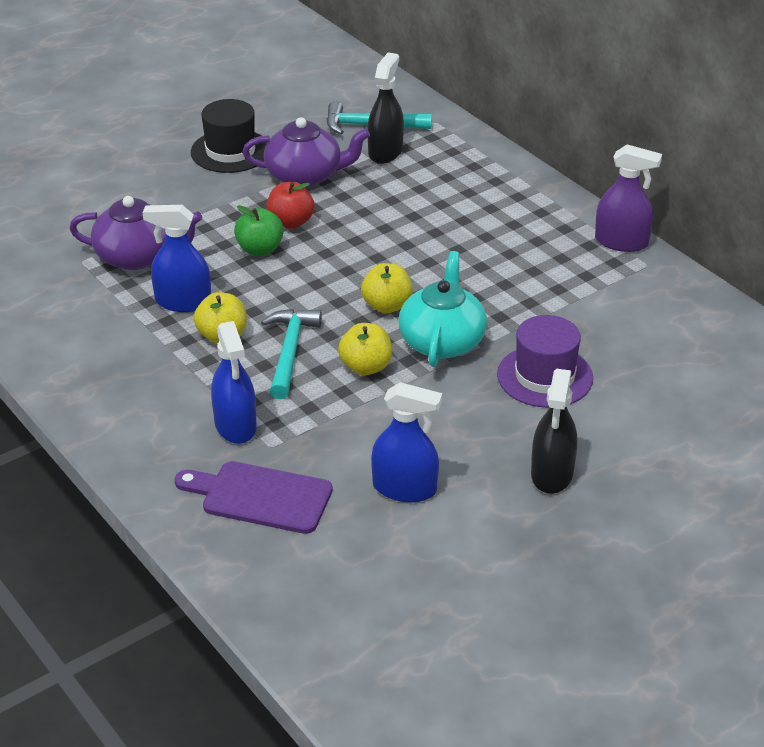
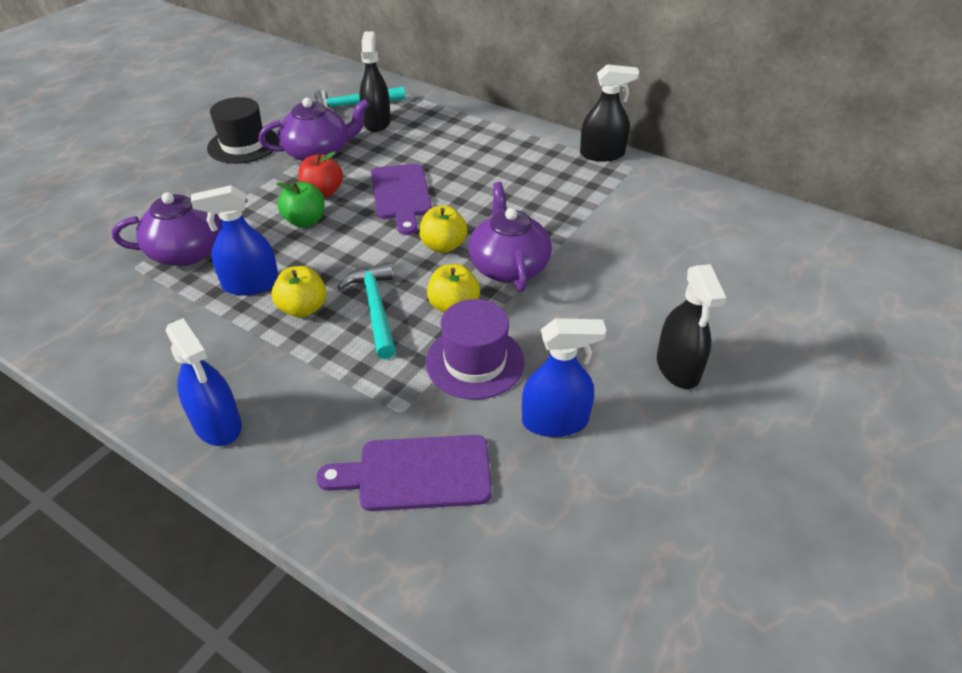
camera: 20 degrees left, 5 degrees up
blue spray bottle [211,321,257,444] -> blue spray bottle moved to [165,318,242,446]
turquoise teapot [398,251,487,367] -> purple teapot [468,182,552,292]
purple hat [497,315,593,408] -> purple hat moved to [425,299,525,399]
purple spray bottle [595,144,662,252] -> black spray bottle [580,64,639,161]
none -> purple cutting board [371,164,432,235]

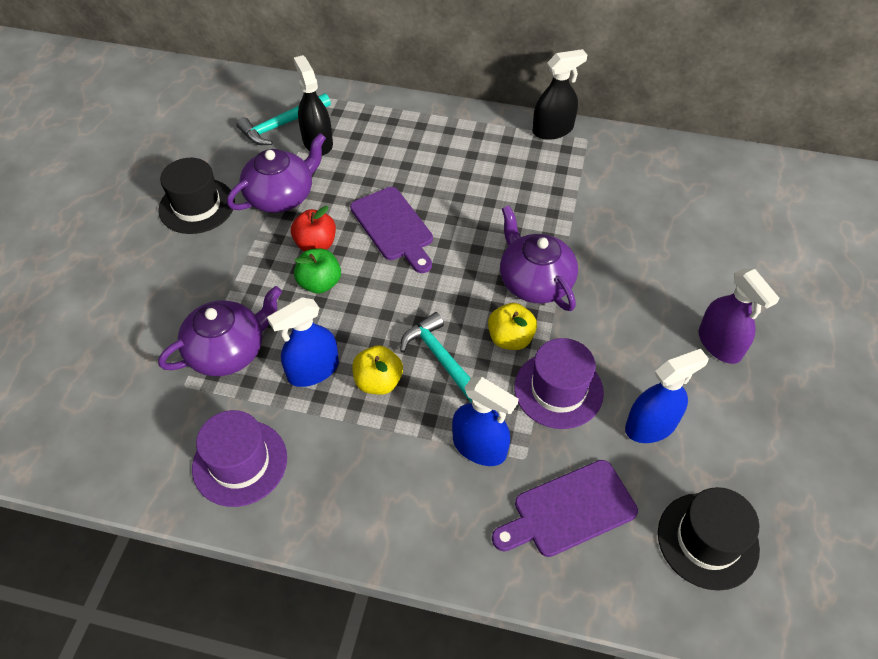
camera: 20 degrees left, 10 degrees up
blue spray bottle [165,318,242,446] -> blue spray bottle moved to [452,377,519,466]
yellow apple [419,206,467,253] -> none
black spray bottle [657,264,726,389] -> purple spray bottle [699,268,780,364]
none -> purple hat [192,410,287,507]
none -> black hat [658,487,760,591]

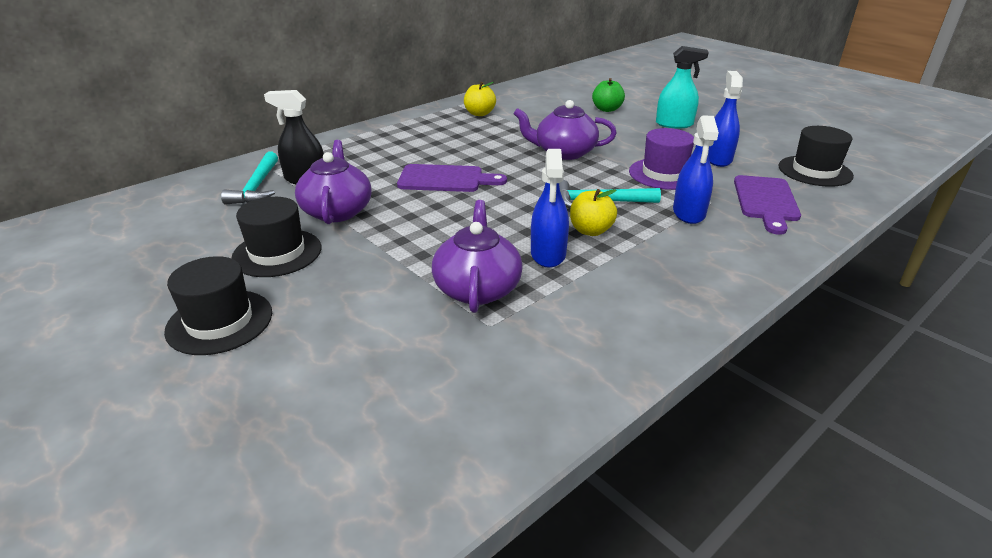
camera: 55 degrees left, 20 degrees down
purple hat [192,410,287,507] -> none
red apple [291,206,336,252] -> none
green apple [294,248,341,294] -> green apple moved to [592,78,625,112]
blue spray bottle [452,377,519,466] -> blue spray bottle turned 120 degrees clockwise [673,115,719,224]
yellow apple [488,303,537,350] -> yellow apple moved to [464,82,496,116]
black spray bottle [532,49,587,140] -> none
purple spray bottle [699,268,780,364] -> turquoise spray bottle [656,46,709,128]
none -> black hat [164,256,272,355]

